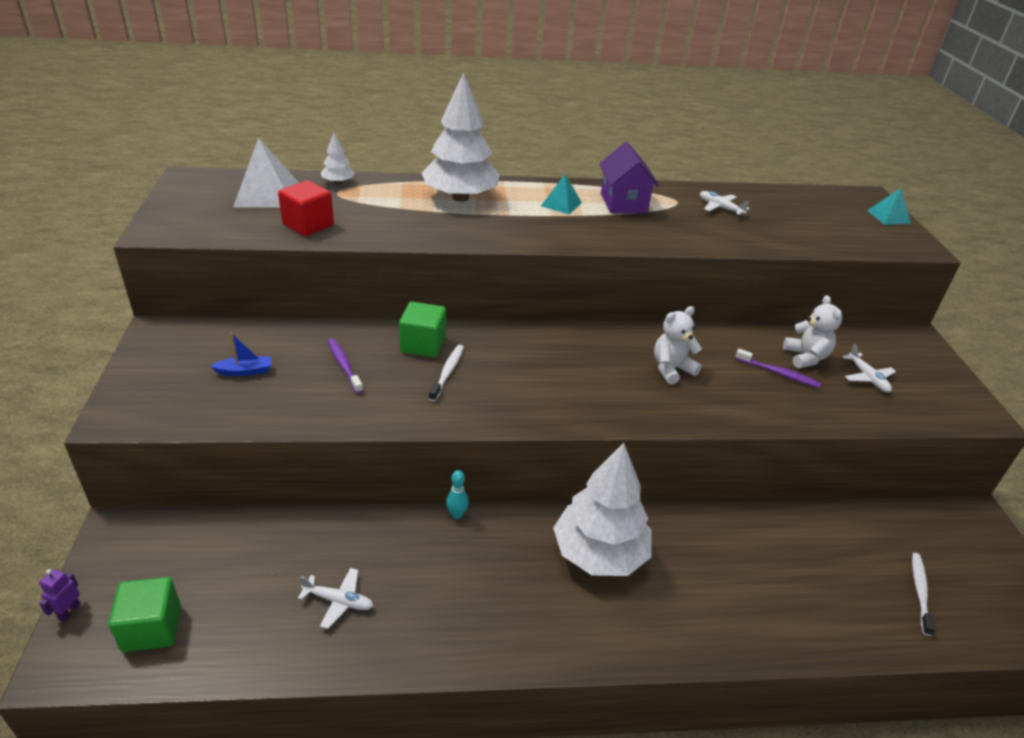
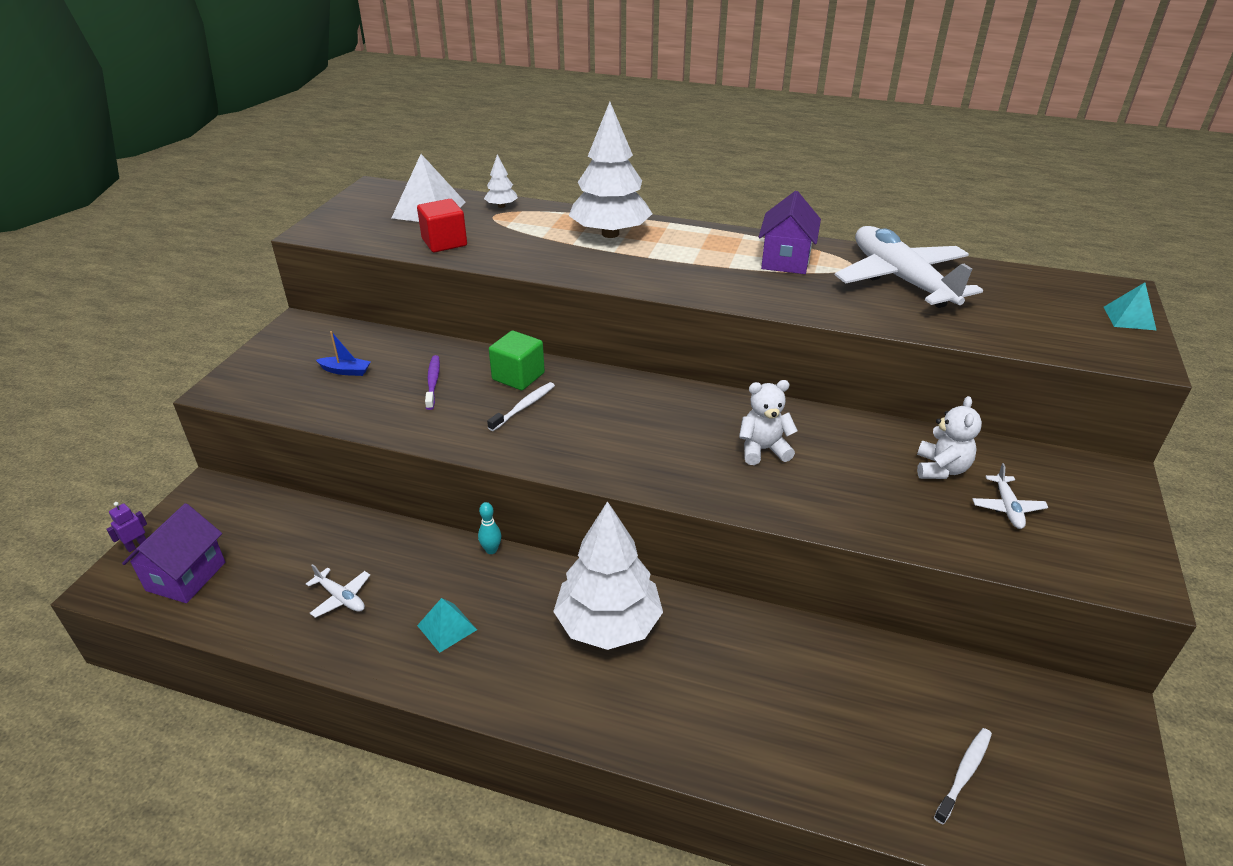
camera: 25 degrees right, 0 degrees up
green cube [108,577,181,652] -> purple house [122,503,225,603]
turquoise pyramid [541,175,582,214] -> turquoise pyramid moved to [417,598,477,653]
white plane [700,191,750,216] -> white plane [835,226,983,308], size x2.47
purple toothbrush [735,349,821,388] -> none

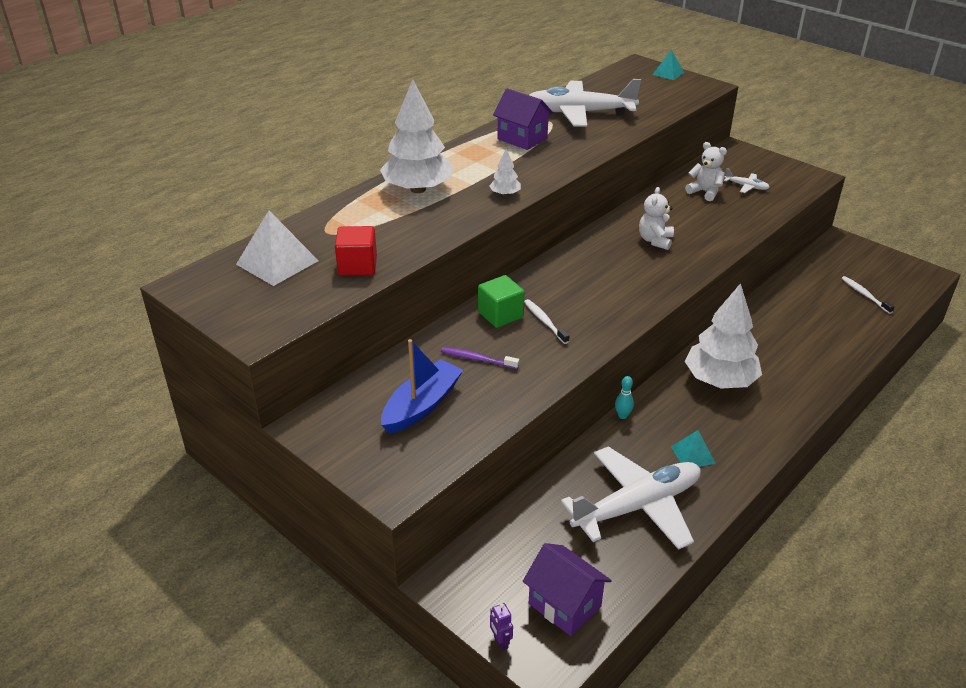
camera: 65 degrees left, 0 degrees up
white plane [306,564,370,618] -> white plane [561,446,701,550], size x2.47
blue boat [316,331,371,376] -> blue boat [381,339,463,434], size x2.01
white tree [484,154,518,208] -> white tree moved to [489,149,521,196]

